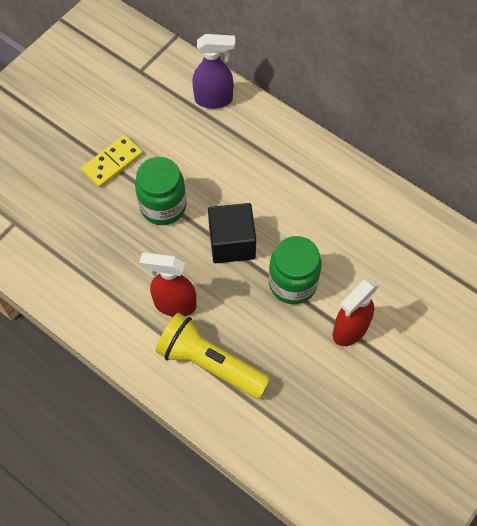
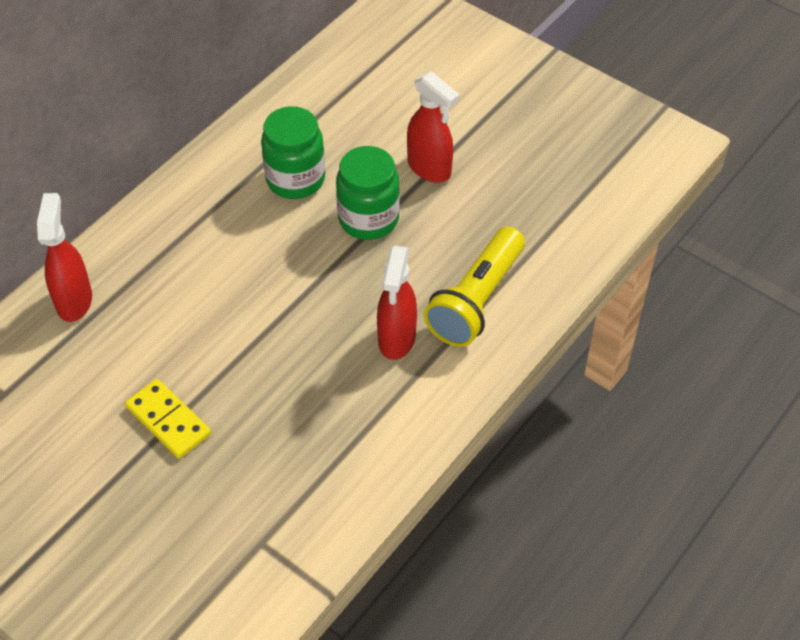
camera: 90 degrees left, 10 degrees down
green jar [135,157,187,225] -> green jar moved to [261,106,325,199]
purple spray bottle [192,34,235,109] -> red spray bottle [37,193,92,322]
black cube [208,203,256,263] -> none

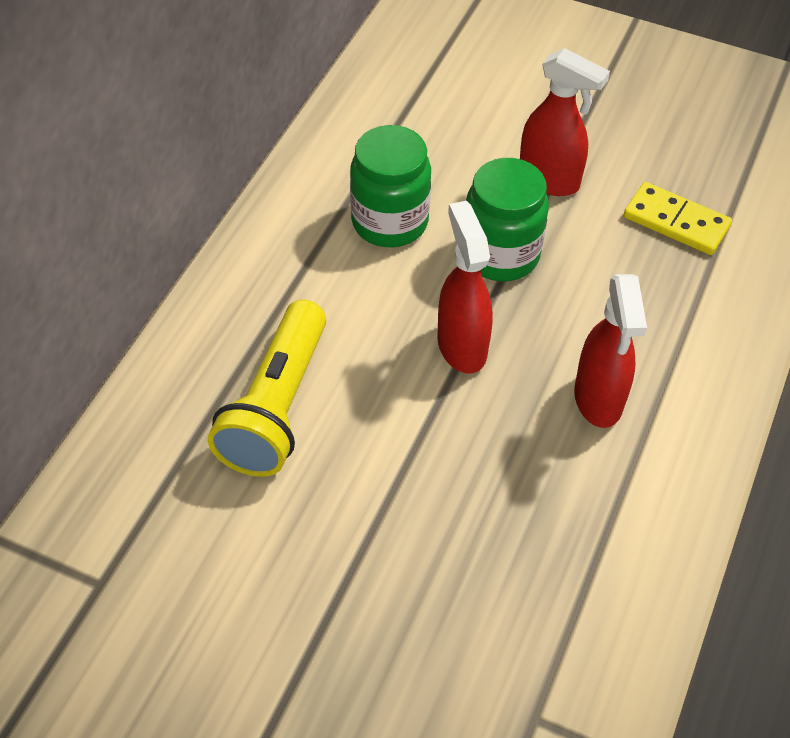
camera: 15 degrees left, 0 degrees up
red spray bottle [37,193,92,322] -> red spray bottle moved to [437,201,493,374]
yellow domino [125,379,211,459] -> yellow domino moved to [624,182,732,255]
yellow flashlight [424,226,525,347] -> yellow flashlight moved to [208,300,326,477]

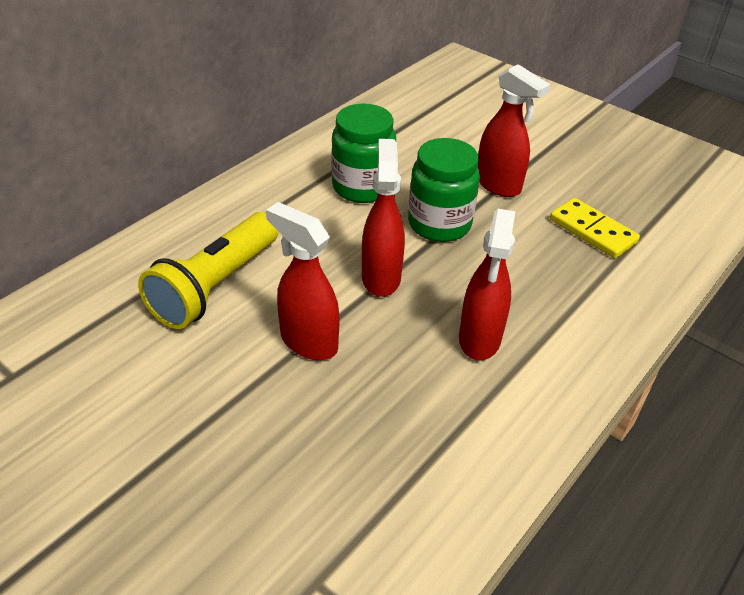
camera: 15 degrees right, 10 degrees down
none -> red spray bottle [266,202,340,360]

